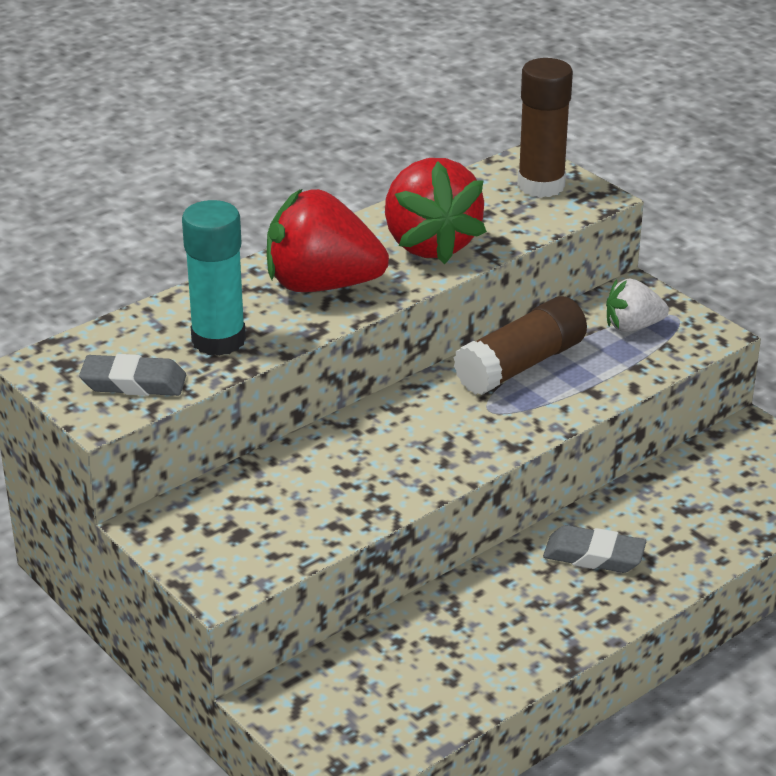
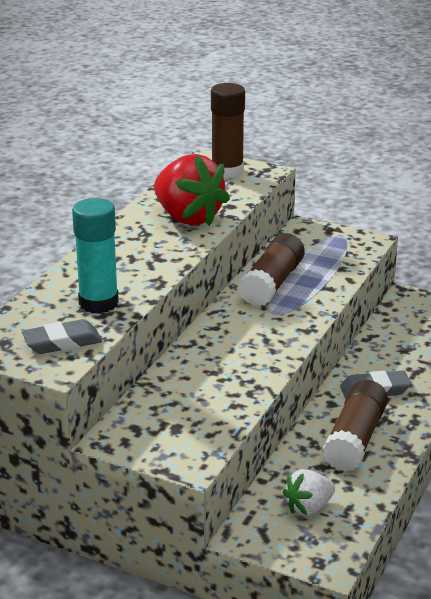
camera: 25 degrees left, 5 degrees down
red strawberry [267,189,389,292] -> none
white strawberry [606,279,669,332] -> white strawberry moved to [283,469,335,516]
none -> brown glue stick [322,380,388,472]

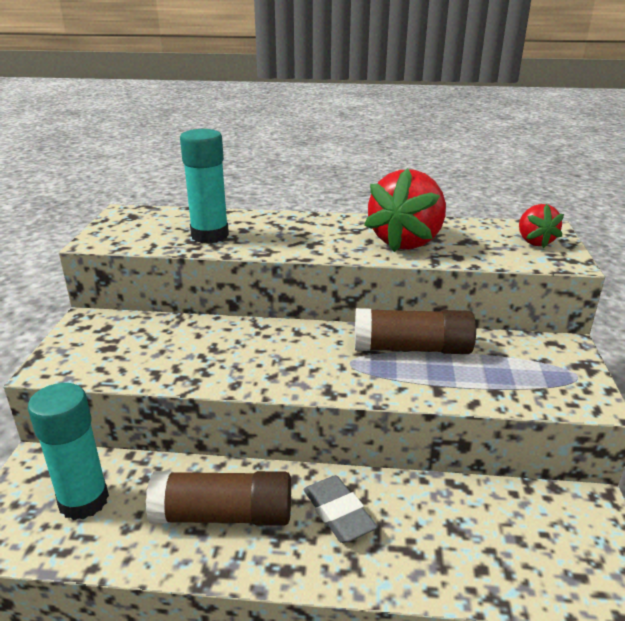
camera: 70 degrees right, 0 degrees up
grey eraser [22,319,102,354] -> none
brown glue stick [211,83,245,179] -> red strawberry [519,204,564,248]
white strawberry [283,469,335,516] -> turquoise glue stick [28,383,109,520]

